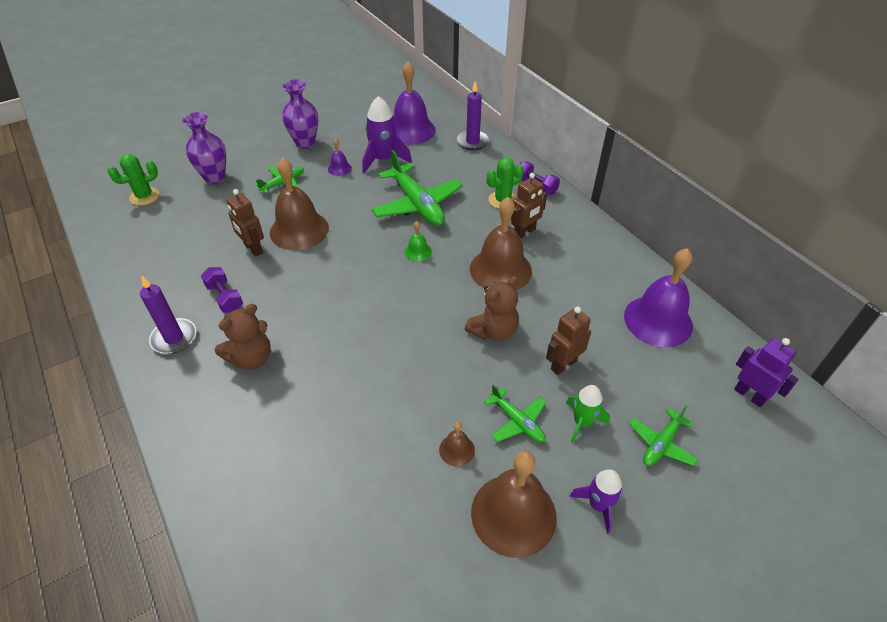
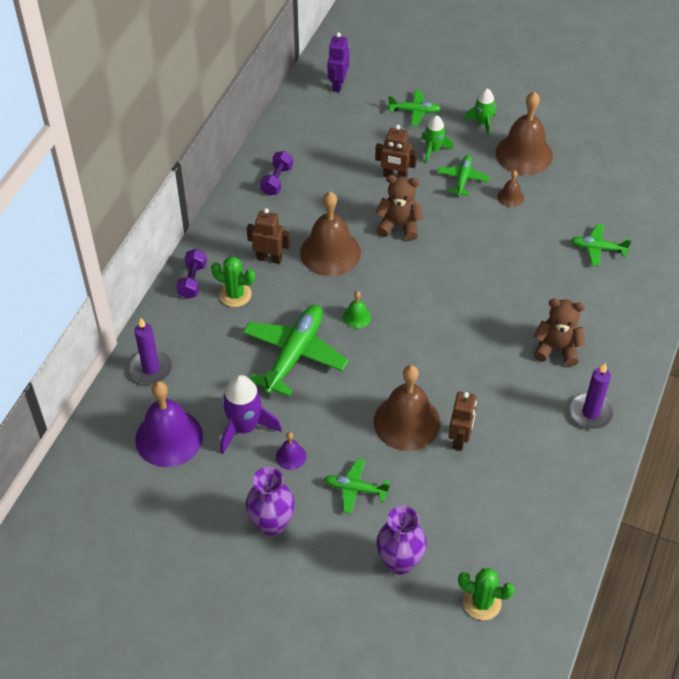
camera: 125 degrees left, 5 degrees up
purple dumbbell [201,267,243,313] -> purple dumbbell moved to [260,151,293,196]
purple rocket [570,469,623,534] -> green rocket [464,88,496,137]
purple bell [624,248,693,347] -> none
none -> green plane [571,224,632,266]

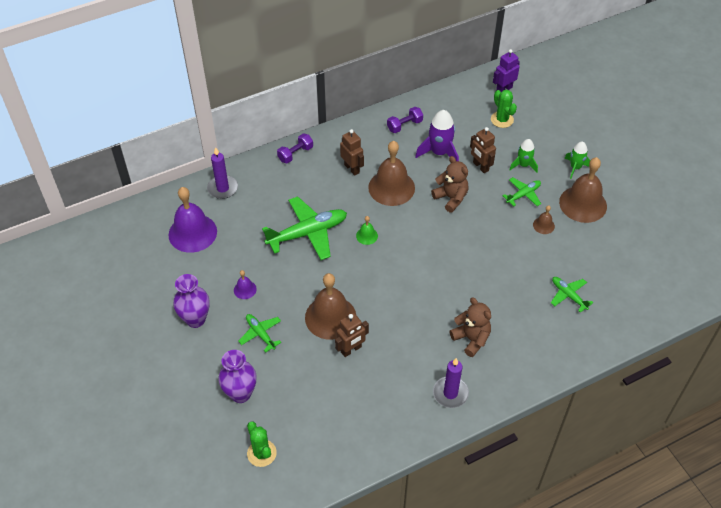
camera: 40 degrees right, 0 degrees up
green cactus [211,256,255,307] -> green cactus moved to [491,90,517,128]
purple rocket [220,375,282,454] -> purple rocket moved to [415,110,459,161]
green plane [388,90,441,126] -> none

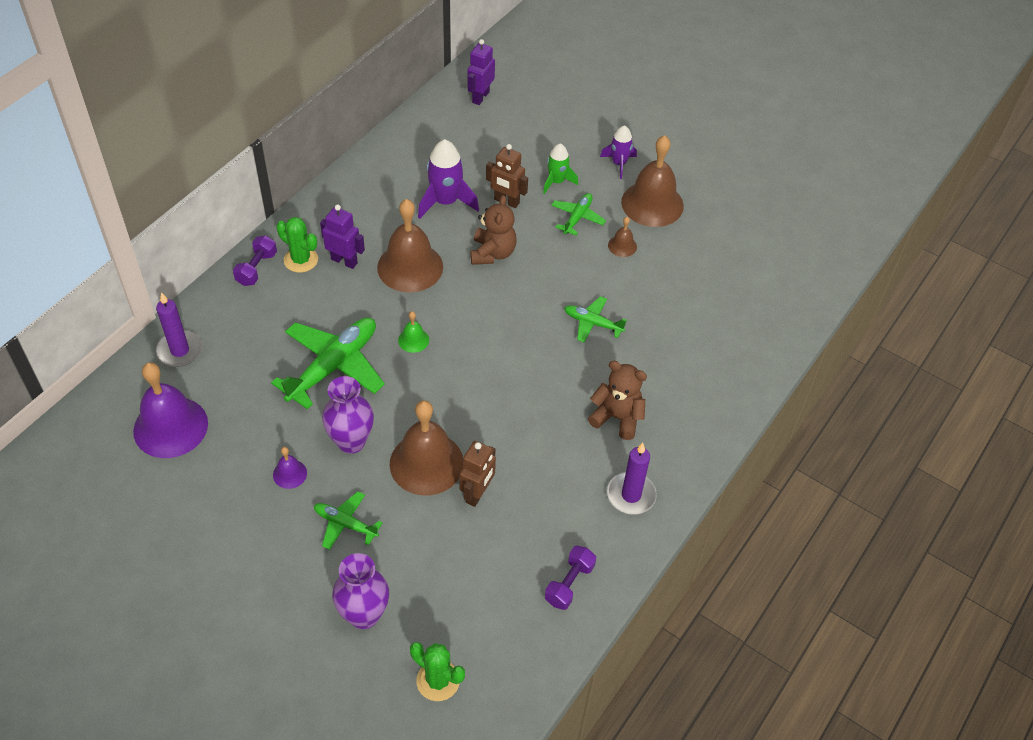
camera: 30 degrees left, 0 degrees up
purple vase [173,274,210,328] -> purple vase moved to [322,376,374,454]
brown robot [340,129,364,176] -> purple robot [320,204,365,269]
purple dumbbell [387,107,423,133] -> purple dumbbell moved to [545,545,596,610]
brown teddy bear [431,156,468,213] -> brown teddy bear turned 75 degrees clockwise [471,195,516,265]
green cactus [491,90,517,128] -> green cactus moved to [276,217,318,273]
green plane [551,277,593,313] -> green plane moved to [564,296,627,342]
green rocket [564,142,590,179] -> purple rocket [600,125,637,179]

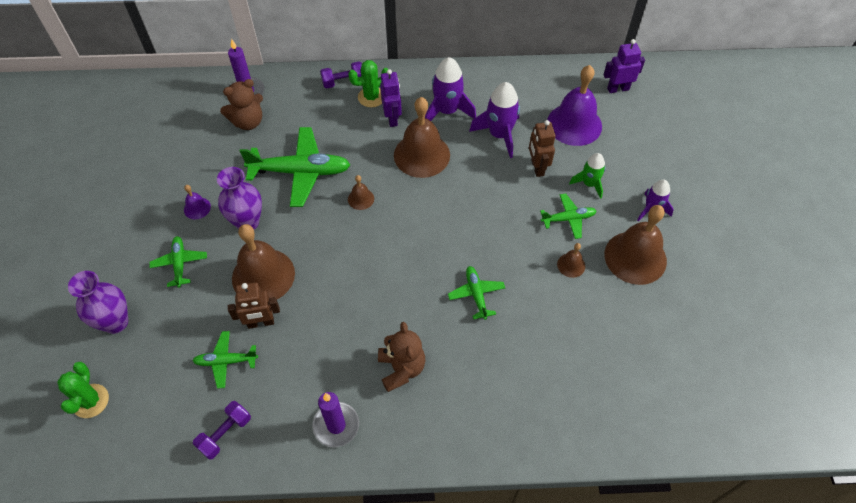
camera: 55 degrees right, 5 degrees up
purple bell [133,362,208,458] -> purple bell moved to [547,65,602,146]
green cactus [276,217,318,273] -> green cactus turned 75 degrees clockwise [348,60,388,107]
green bell [398,311,429,353] -> brown bell [348,175,374,210]
brown teddy bear [471,195,516,265] -> brown teddy bear moved to [220,79,263,130]
purple dumbbell [545,545,596,610] -> purple dumbbell turned 45 degrees counterclockwise [193,401,251,460]
none -> green plane [192,331,258,389]
none -> purple rocket [425,57,476,121]

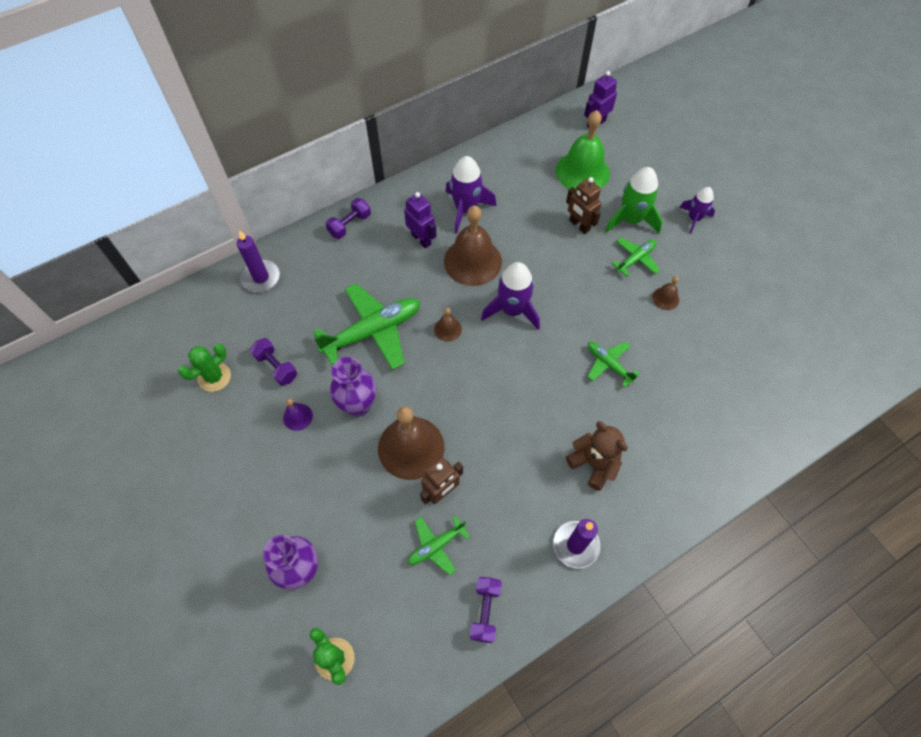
camera: 30 degrees left, 5 degrees up
green plane [149,236,207,288] -> none
brown teddy bear [220,79,263,130] -> none
green cactus [348,60,388,107] -> green cactus moved to [178,344,231,392]
purple rocket [469,82,520,158] -> purple rocket moved to [481,262,540,330]
purple bell [547,65,602,146] -> green bell [556,110,610,189]
green rocket [569,153,606,199] -> green rocket [605,167,663,234], size x1.60
brown bell [604,205,667,285] -> none
none -> purple dumbbell [250,338,297,386]

